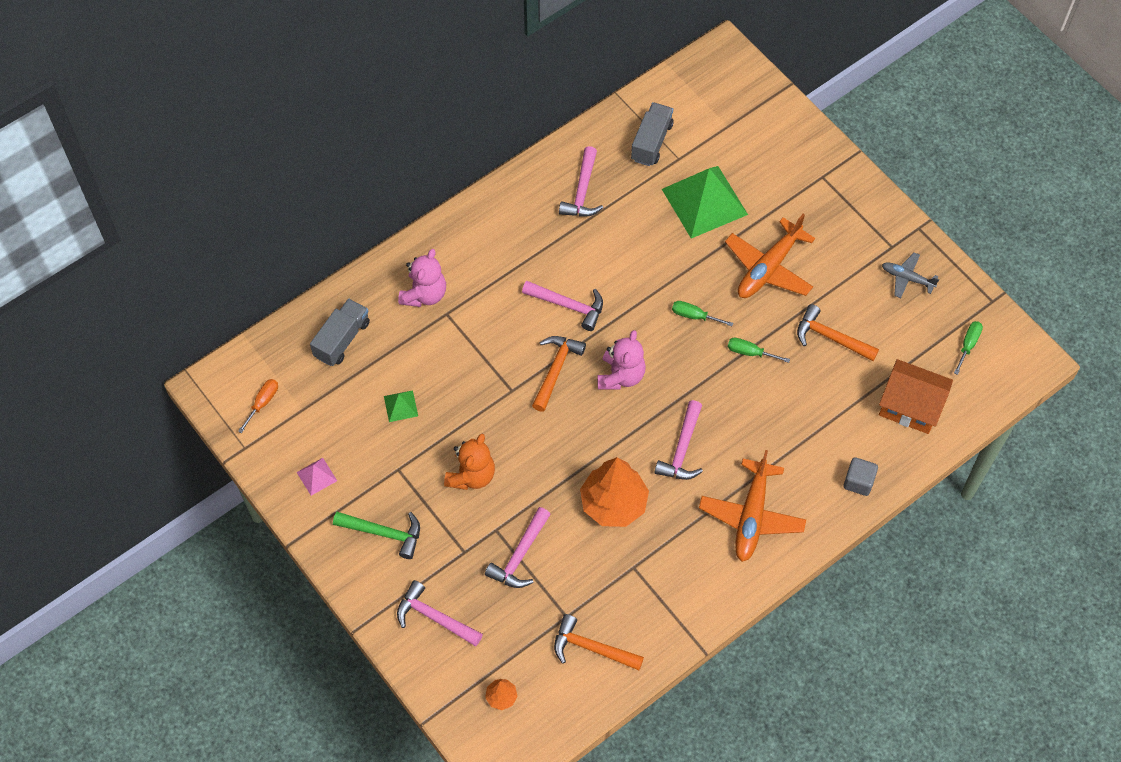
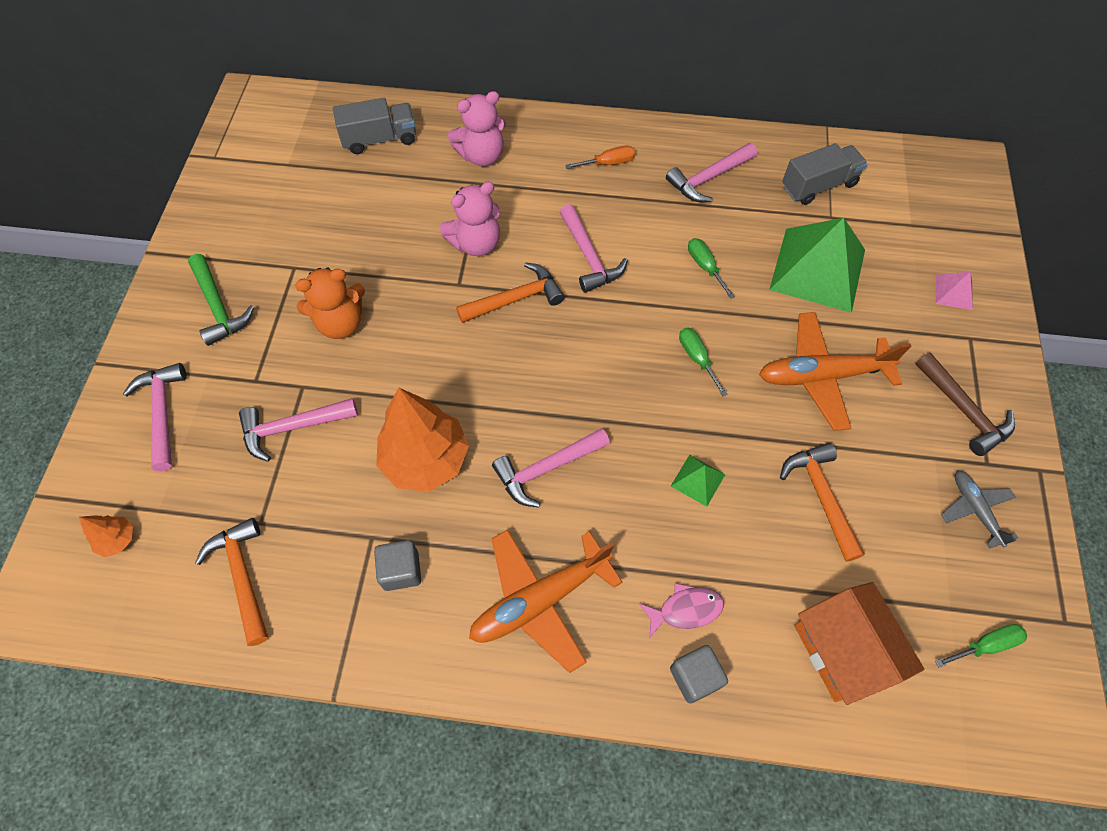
camera: 45 degrees right, 0 degrees up
orange screwdriver [238,379,278,433] -> orange screwdriver moved to [565,145,635,169]
pink pyramid [297,458,337,496] -> pink pyramid moved to [936,272,973,310]
green pyramid [384,390,418,422] -> green pyramid moved to [671,455,725,507]
pink teddy bear [598,330,646,390] -> pink teddy bear moved to [440,182,500,256]
green screwdriver [728,338,790,363] -> green screwdriver moved to [688,238,735,299]
none -> grey cube [374,540,421,591]
none -> pink fish [640,583,724,637]
none -> brown hammer [916,353,1015,456]

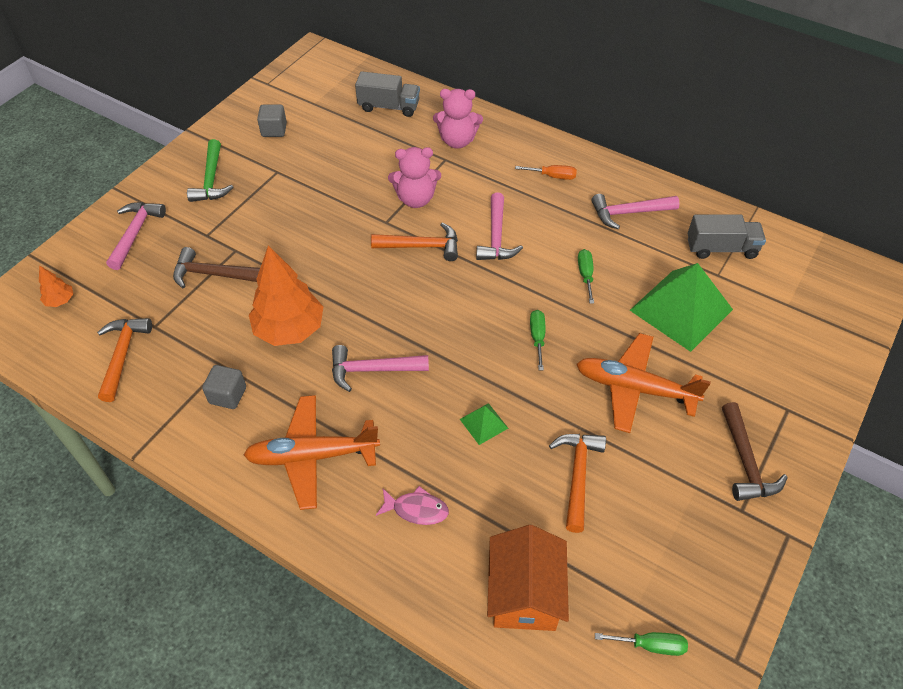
camera: 25 degrees right, 10 degrees down
pink hammer [239,398,358,462] -> brown hammer [173,247,260,288]
orange teddy bear [295,267,365,339] -> none
grey cube [670,645,728,703] -> grey cube moved to [257,105,287,137]
pink pyramid [936,272,973,310] -> none
grey plane [941,470,1018,549] -> none

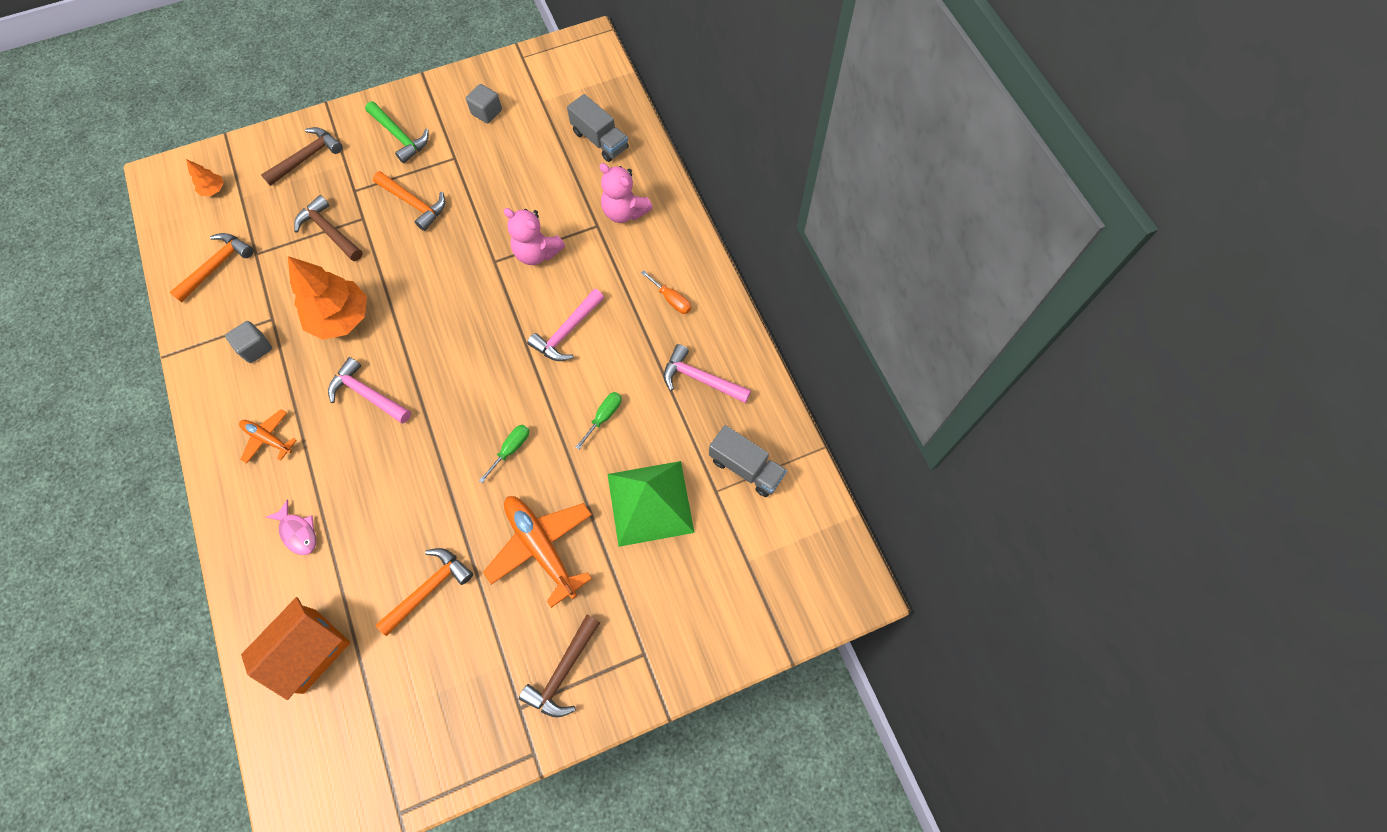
camera: 35 degrees right, 15 degrees up
pink hammer [106,202,166,270] -> brown hammer [261,127,343,186]
green hammer [187,139,234,202] -> green hammer turned 75 degrees counterclockwise [365,101,429,163]
orange plane [243,395,380,510] -> orange plane [239,409,297,464], size x0.55
orange hammer [371,222,458,261] -> orange hammer moved to [373,171,445,231]
green pyramid [460,403,508,445] -> none
green screwdriver [595,632,688,656] -> none

